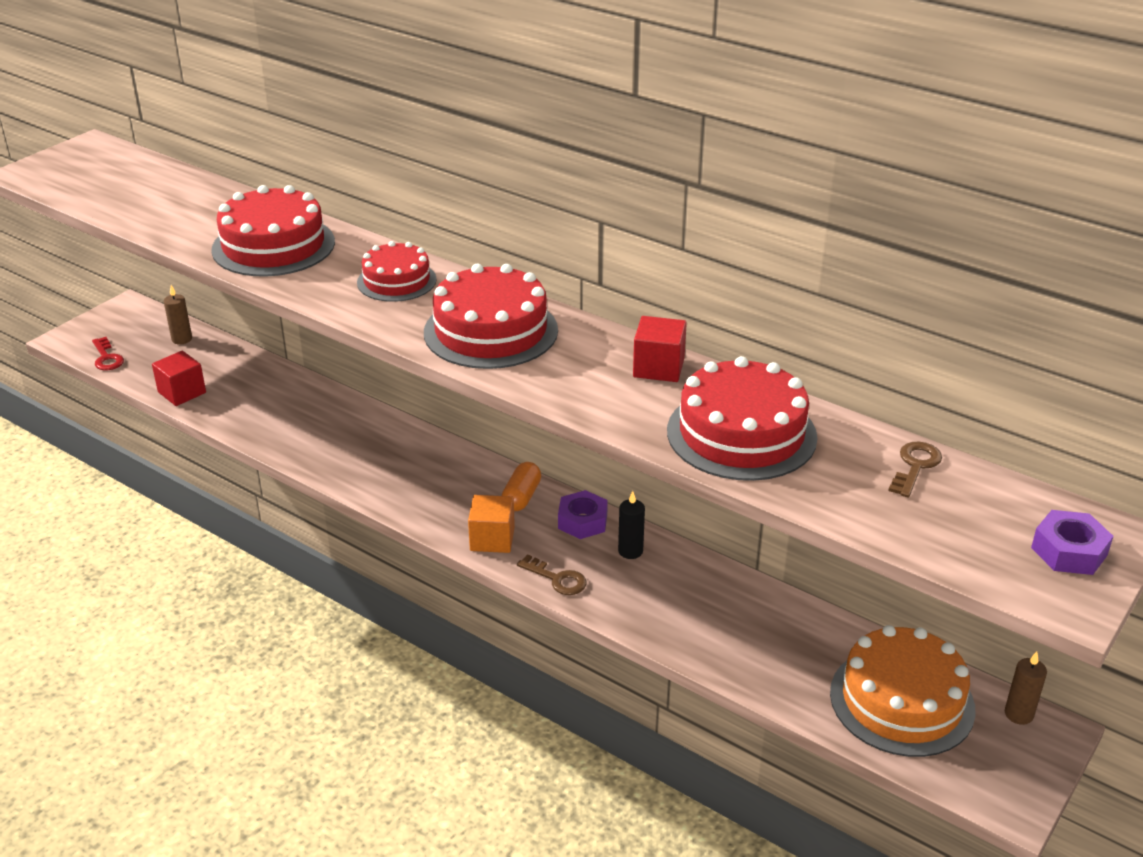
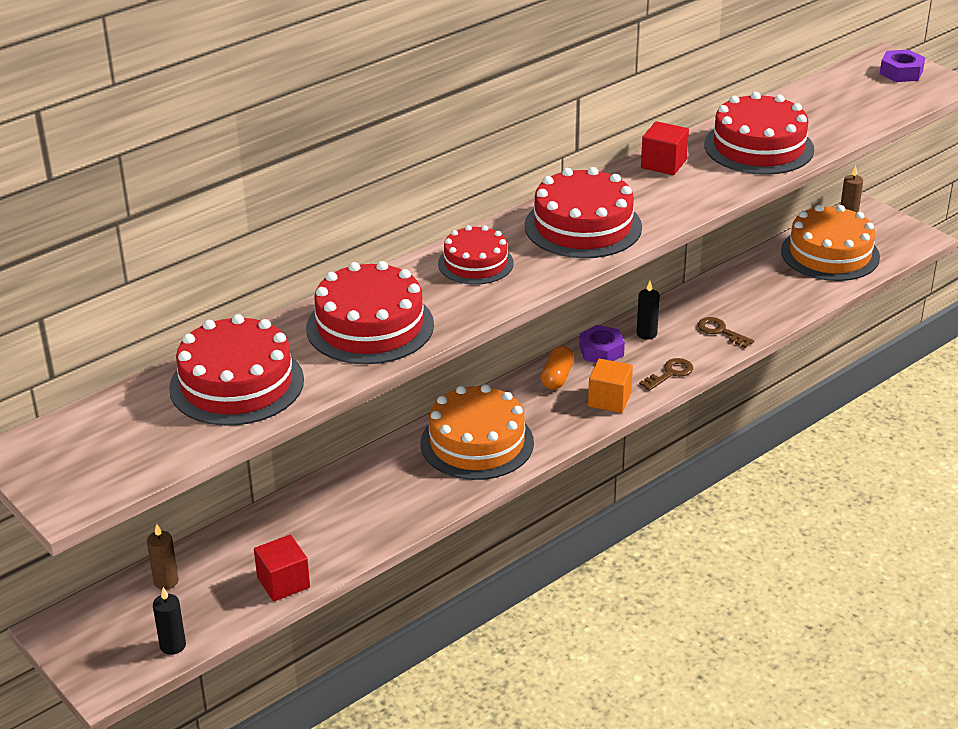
camera: 75 degrees left, 0 degrees up
red key [92,337,124,370] -> black candle [153,587,186,655]
orange capsule [502,462,541,511] -> orange capsule turned 75 degrees clockwise [541,346,574,390]
brown key [888,441,942,497] -> brown key moved to [698,317,754,348]
none -> red cake [169,314,304,426]
none -> orange cake [421,384,534,480]

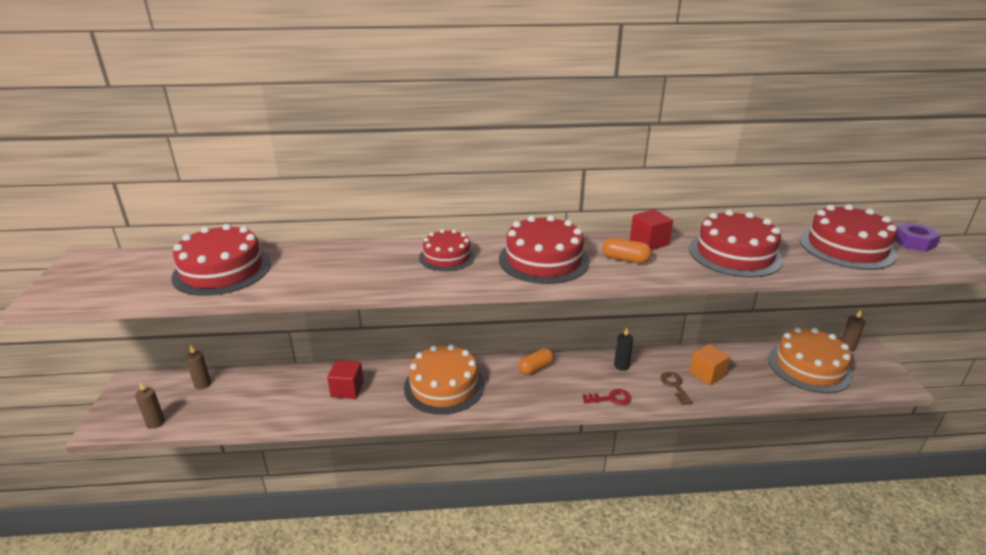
camera: 35 degrees right, 5 degrees down
black candle [153,587,186,655] -> brown candle [135,382,165,429]
red cube [254,535,310,601] -> red cube moved to [327,360,364,399]
red cake [306,261,434,364] -> red cake moved to [800,204,897,270]
purple nut [579,325,625,363] -> none
orange cube [588,359,633,413] -> orange cube moved to [689,344,730,385]
brown key [639,358,693,391] -> red key [582,389,632,405]
none -> orange capsule [602,238,652,263]

